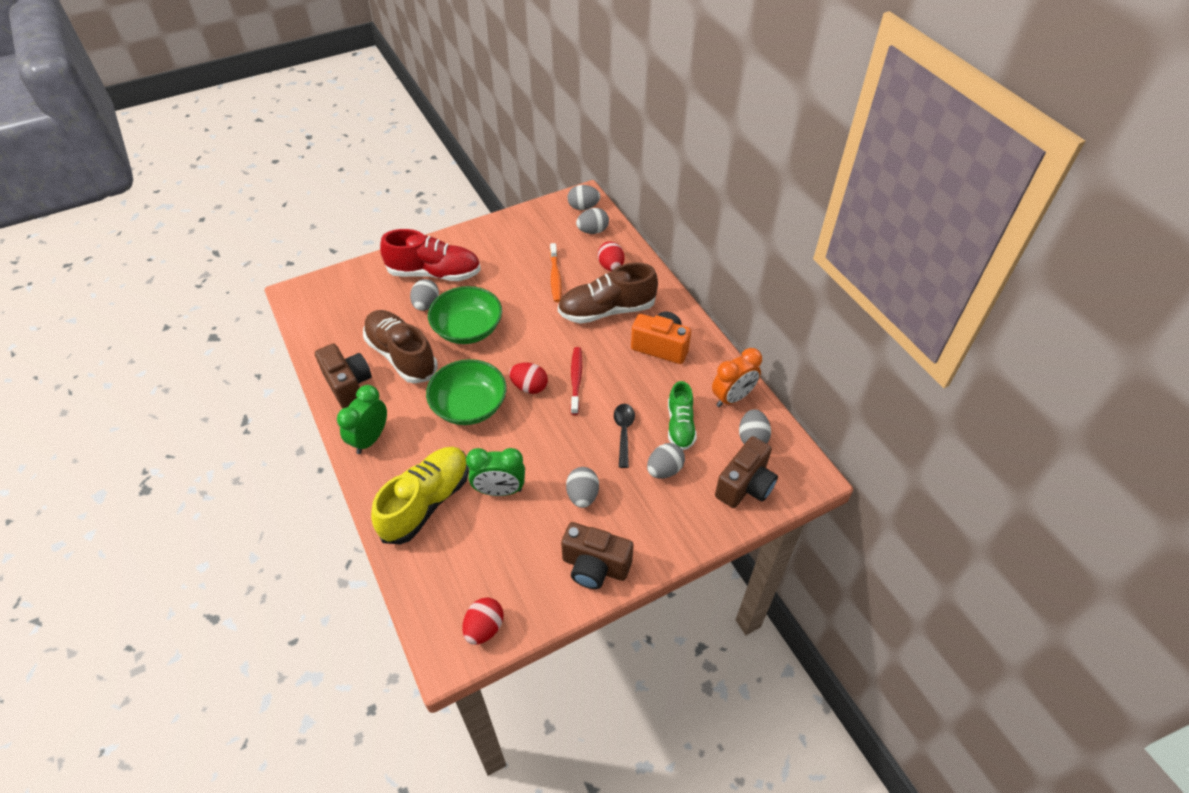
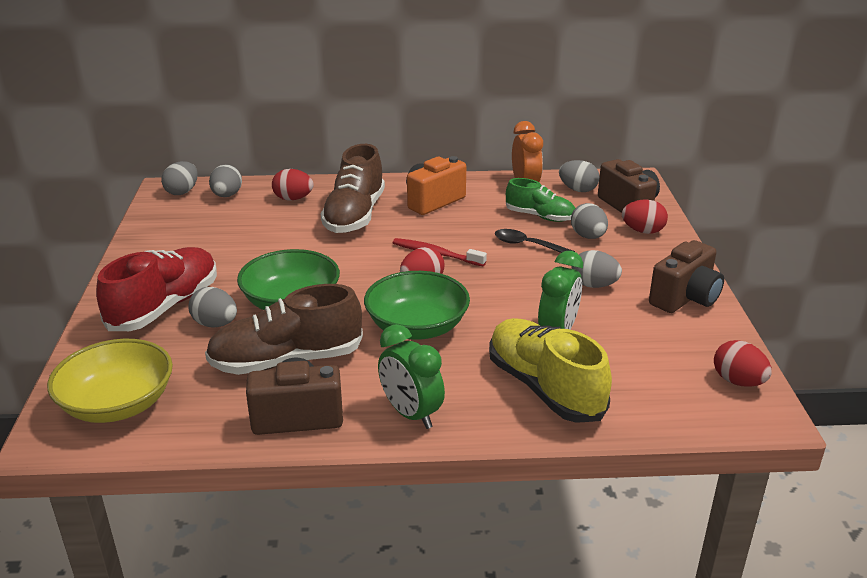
camera: 65 degrees left, 20 degrees down
orange toothbrush [550,243,562,302] -> none
none -> yellow bowl [47,339,173,423]
none -> red egg [622,200,668,234]

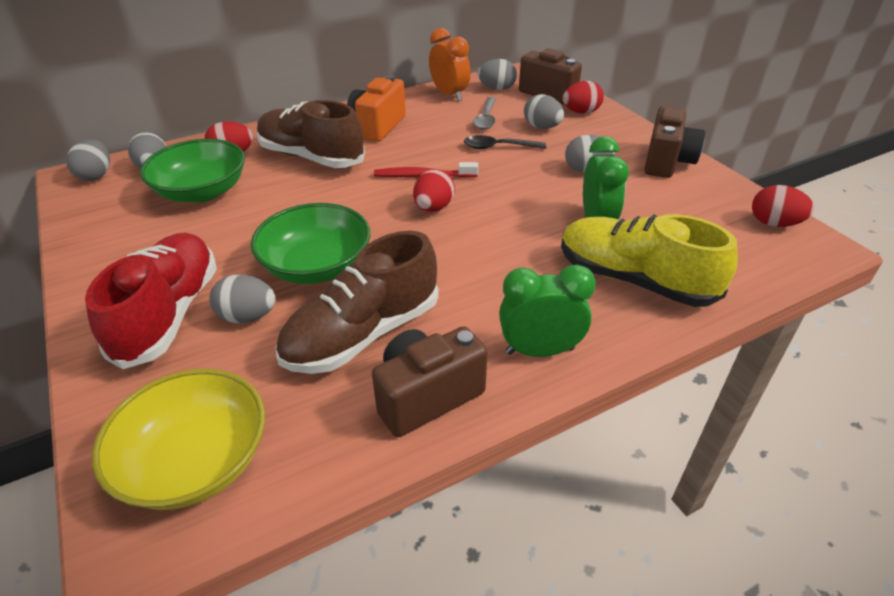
camera: 25 degrees left, 10 degrees up
brown shoe [320,144,385,233] -> brown shoe turned 135 degrees clockwise [257,100,365,168]
green bowl [364,271,470,340] -> green bowl moved to [140,139,245,203]
green clock [378,324,445,429] -> green clock turned 150 degrees clockwise [499,265,596,357]
green shoe [506,178,575,222] -> grey spoon [473,97,496,130]

